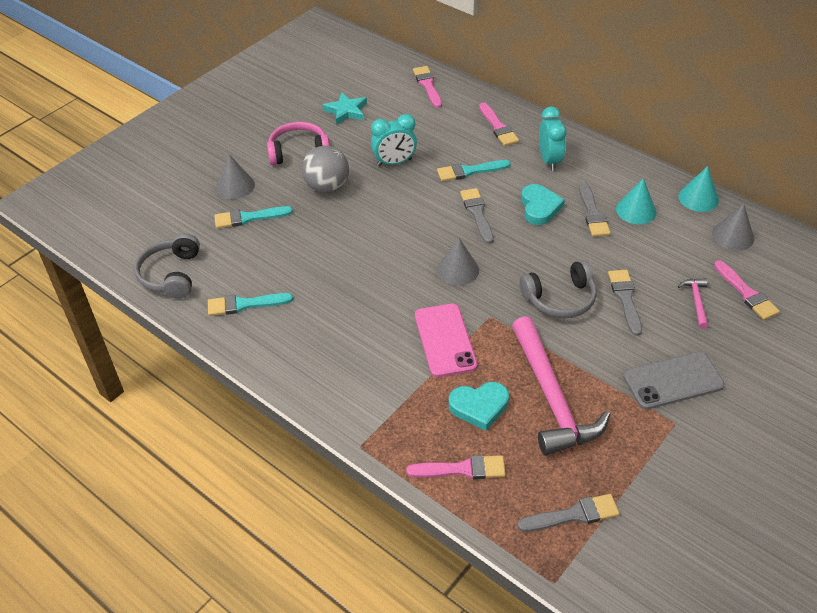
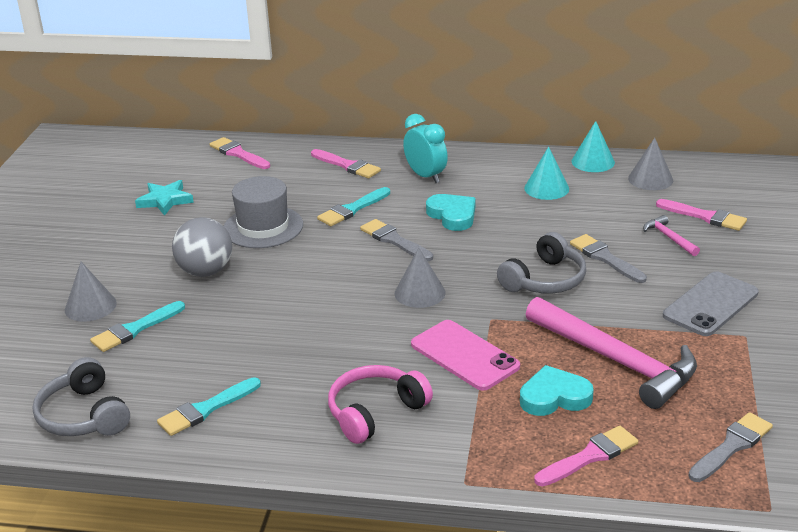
camera: 30 degrees left, 15 degrees down
pink headphones [267,122,330,165] -> pink headphones moved to [328,365,433,444]
turquoise clock [371,114,417,166] -> grey hat [224,176,303,248]
turquoise heart [449,382,509,431] -> turquoise heart turned 150 degrees counterclockwise [520,365,594,416]
grey brush [579,182,611,237] -> none

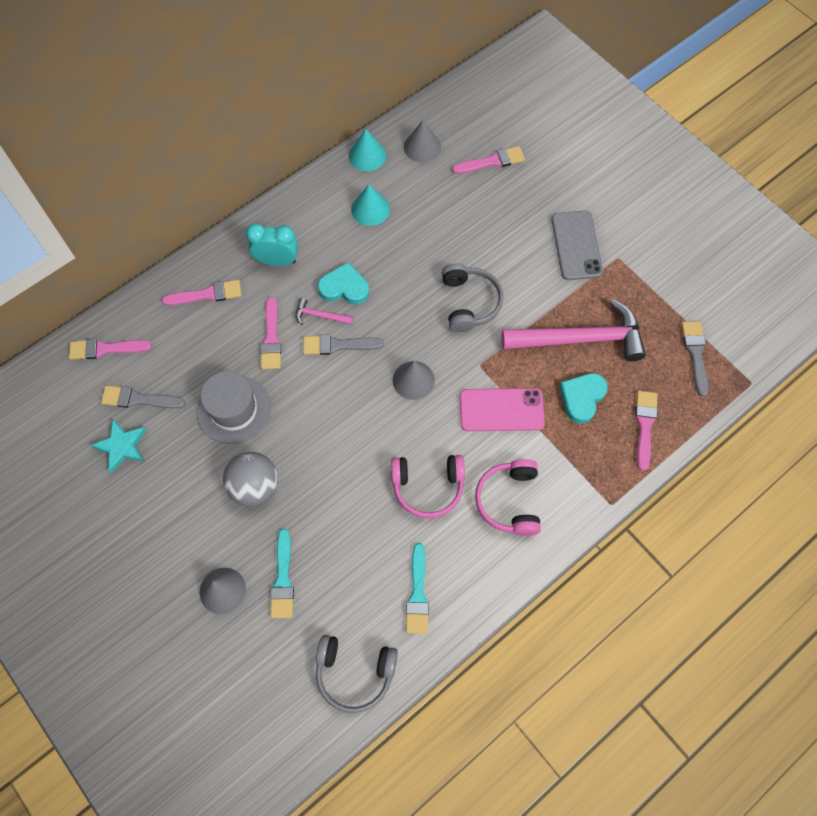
camera: 50 degrees left, 35 degrees up
turquoise brush [317,187,390,226] -> pink brush [260,297,281,370]
grey brush [570,234,647,283] -> grey brush moved to [101,386,185,409]
pink hammer [643,215,700,256] -> pink hammer moved to [296,298,354,325]
none -> pink headphones [391,455,465,518]

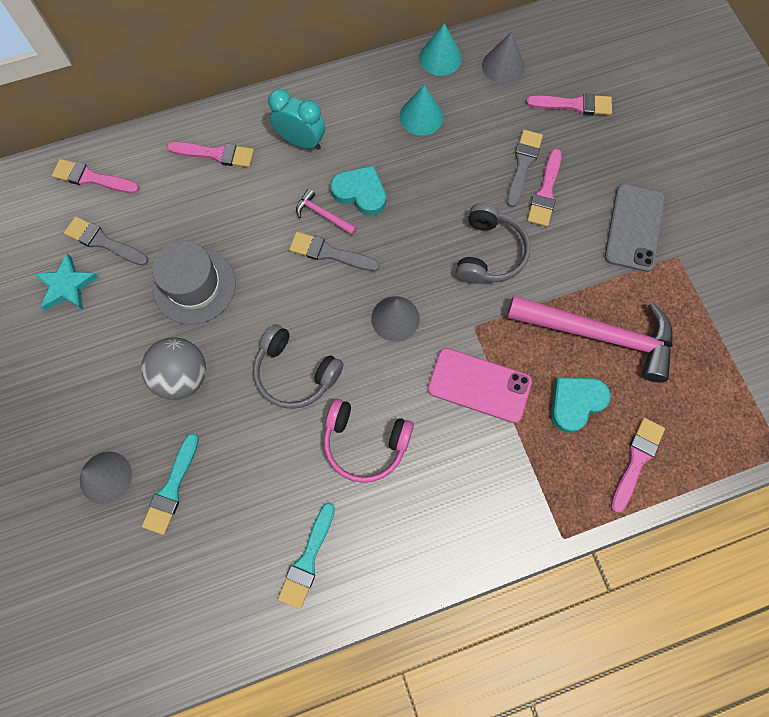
camera: 20 degrees right, 5 degrees up
pink brush [260,297,281,370] -> pink brush moved to [527,149,562,227]
grey headphones [316,635,398,713] -> grey headphones moved to [253,324,344,409]
pink headphones [475,459,541,536] -> none
grey brush [681,321,709,397] -> grey brush moved to [507,130,543,207]

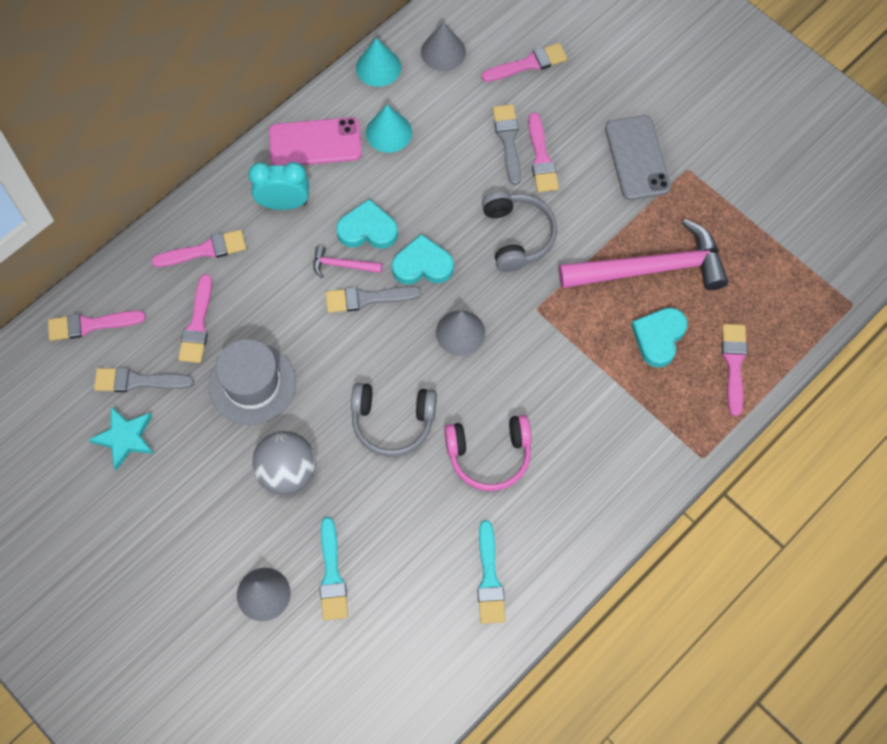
camera: 25 degrees left, 5 degrees down
pink phone [427,348,532,423] -> pink phone moved to [269,117,362,166]
none -> pink brush [178,274,212,363]
none -> turquoise heart [392,234,454,285]

